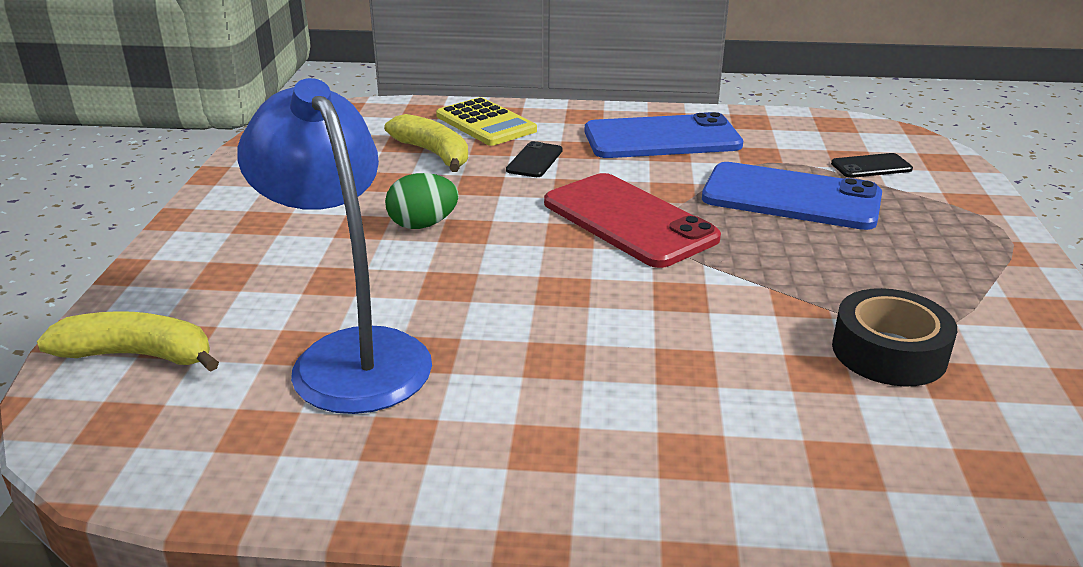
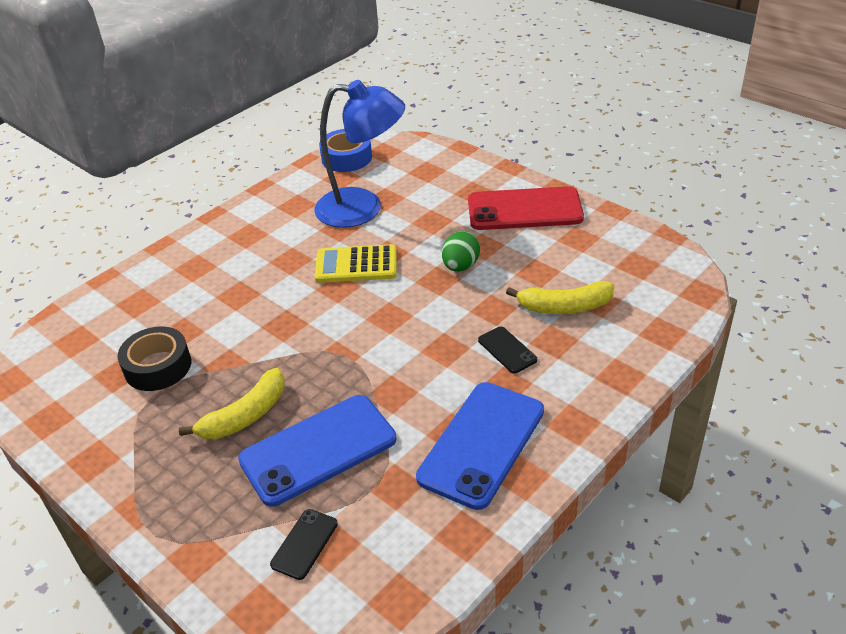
camera: 130 degrees right, 10 degrees up
yellow banana [37,311,219,372] -> yellow banana moved to [179,368,285,439]
yellow calculator [436,97,537,146] -> yellow calculator moved to [315,244,397,283]
red phone [544,173,721,268] -> red phone moved to [468,186,584,230]
none -> blue tape [319,129,372,172]

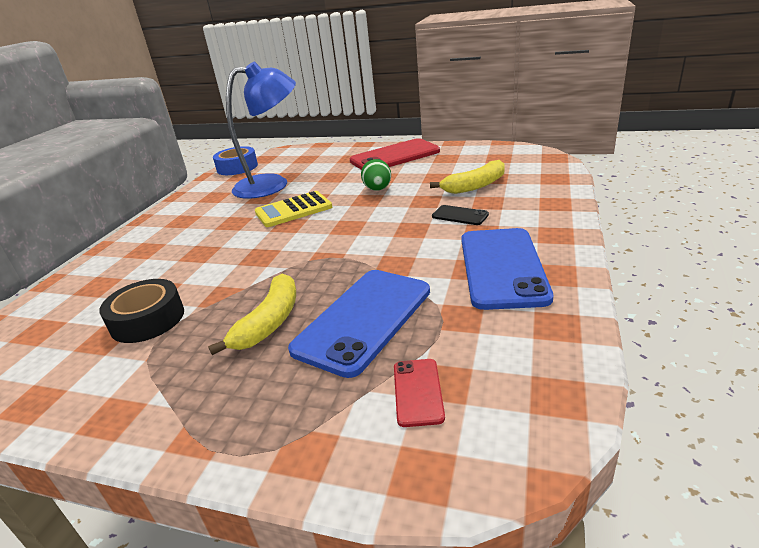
camera: 25 degrees left, 10 degrees down
black phone [270,509,338,580] -> red phone [394,359,445,427]

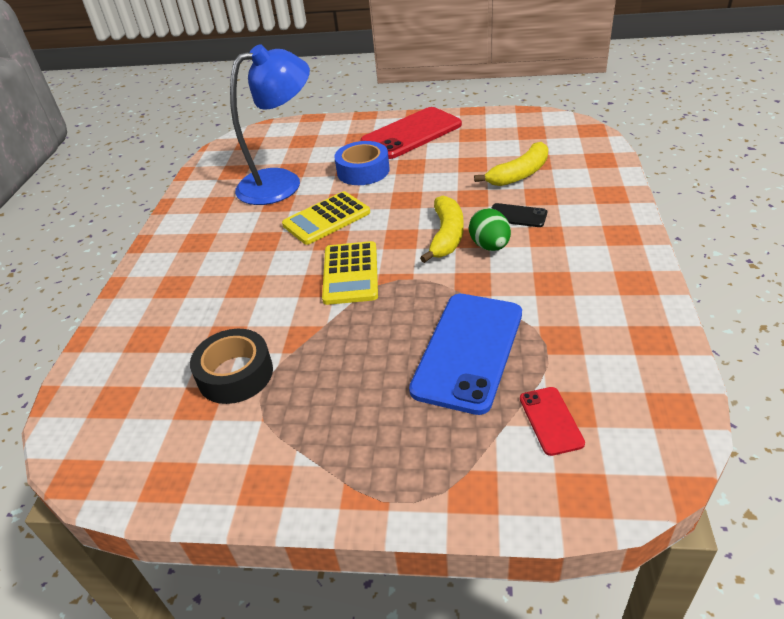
camera: 10 degrees left, 10 degrees up
yellow banana [208,274,296,355] -> yellow banana moved to [420,196,464,263]
blue tape [213,146,258,175] -> blue tape moved to [334,141,390,185]
green egg [361,159,391,191] -> green egg moved to [469,208,511,251]
blue phone [461,228,553,310] -> none
none -> yellow calculator [322,241,378,305]

